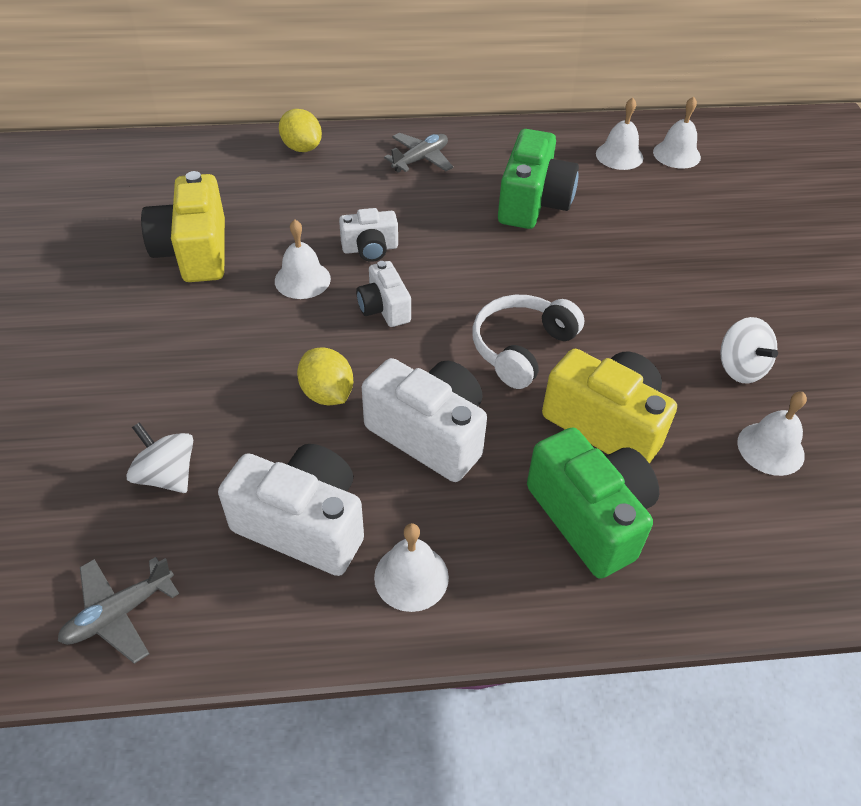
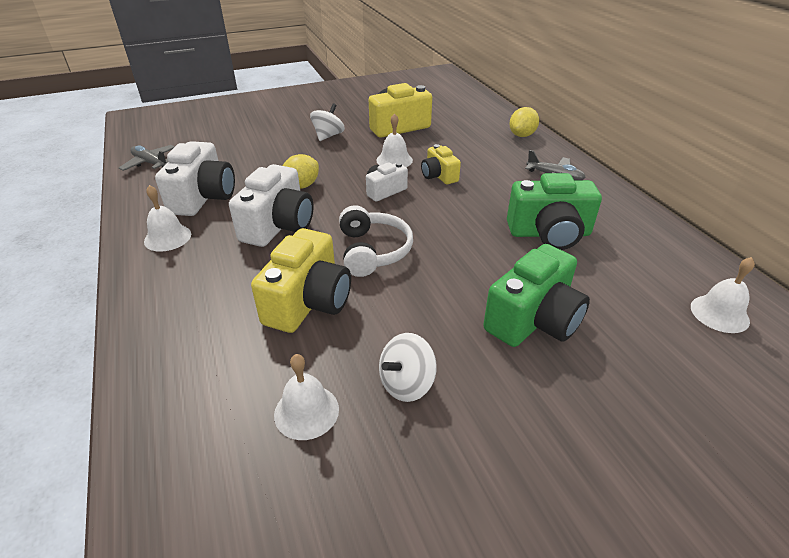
camera: 75 degrees right, 10 degrees down
white spinning top [126,422,193,493] -> white spinning top moved to [310,103,345,141]
white camera [339,208,398,262] -> yellow camera [421,144,461,184]
white headphones [472,295,584,389] -> white headphones turned 60 degrees clockwise [339,205,413,277]
green camera [527,427,659,579] -> green camera moved to [483,244,590,347]
white bell [596,98,643,170] -> none

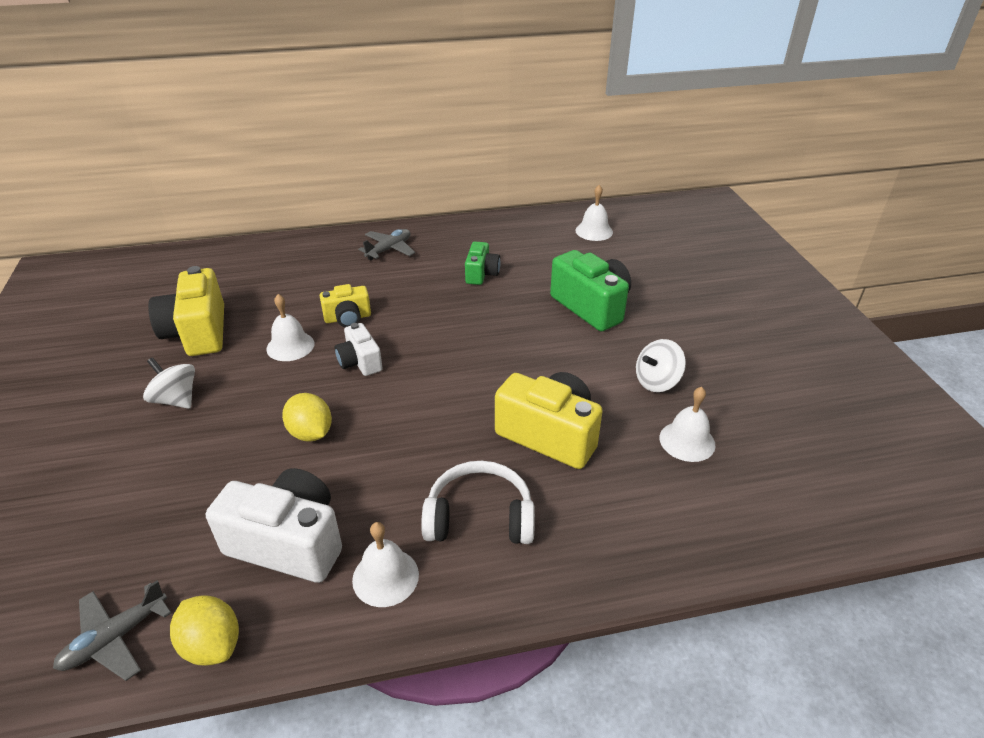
camera: 80 degrees left, 0 degrees up
white camera [229,164,314,247] -> none
white headphones [339,205,413,277] -> white headphones moved to [421,461,535,544]
white spinning top [379,333,437,402] -> white spinning top turned 90 degrees clockwise [636,339,686,392]
green camera [507,173,602,250] -> green camera [465,242,500,285], size x0.57
yellow lemon [509,107,539,137] -> yellow lemon moved to [170,595,239,666]

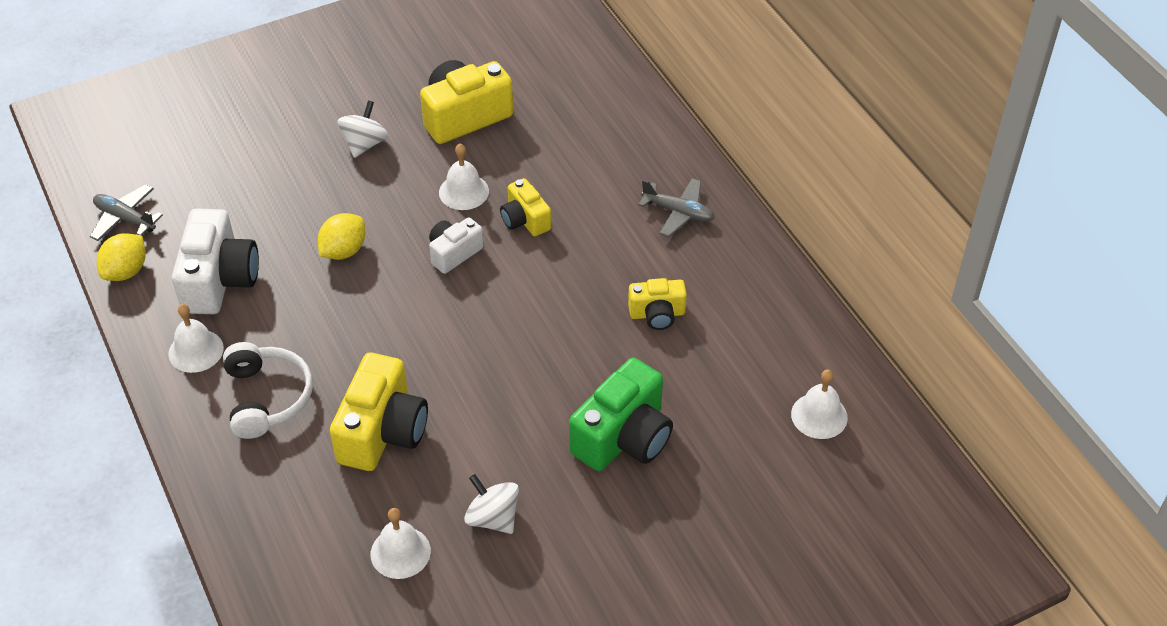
camera: 75 degrees right, 10 degrees up
green camera [465,242,500,285] -> yellow camera [628,278,687,330]

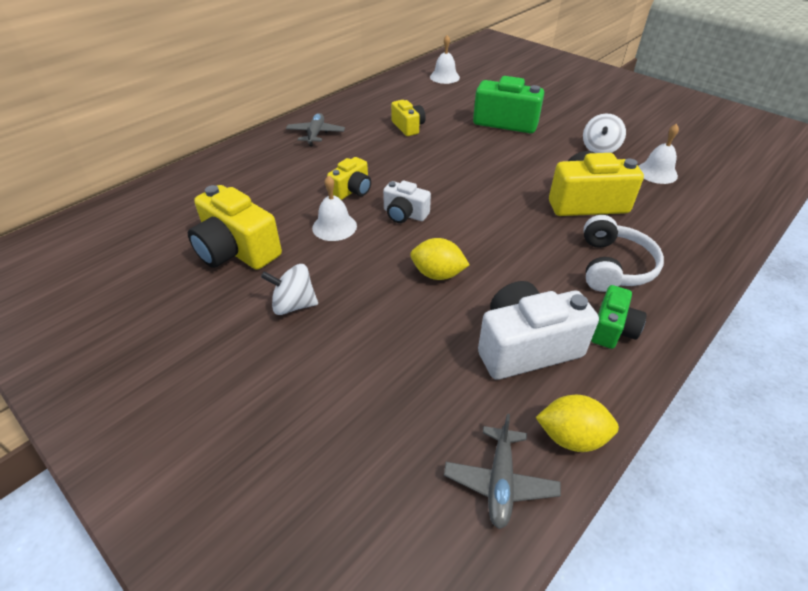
camera: 110 degrees left, 5 degrees down
white bell [168,304,224,373] -> green camera [591,285,646,349]
white headphones [223,342,313,439] -> white headphones turned 135 degrees clockwise [584,215,664,292]

